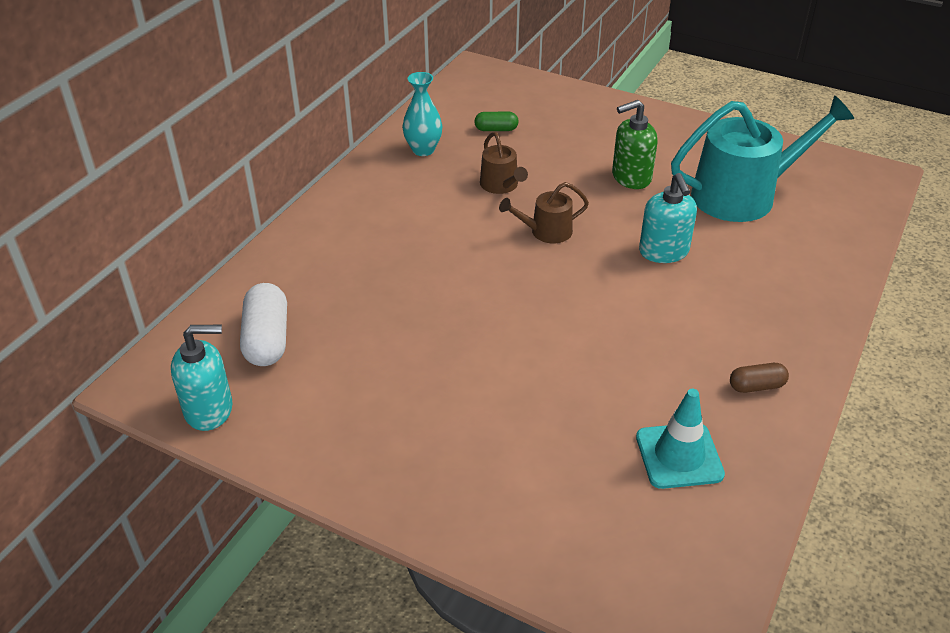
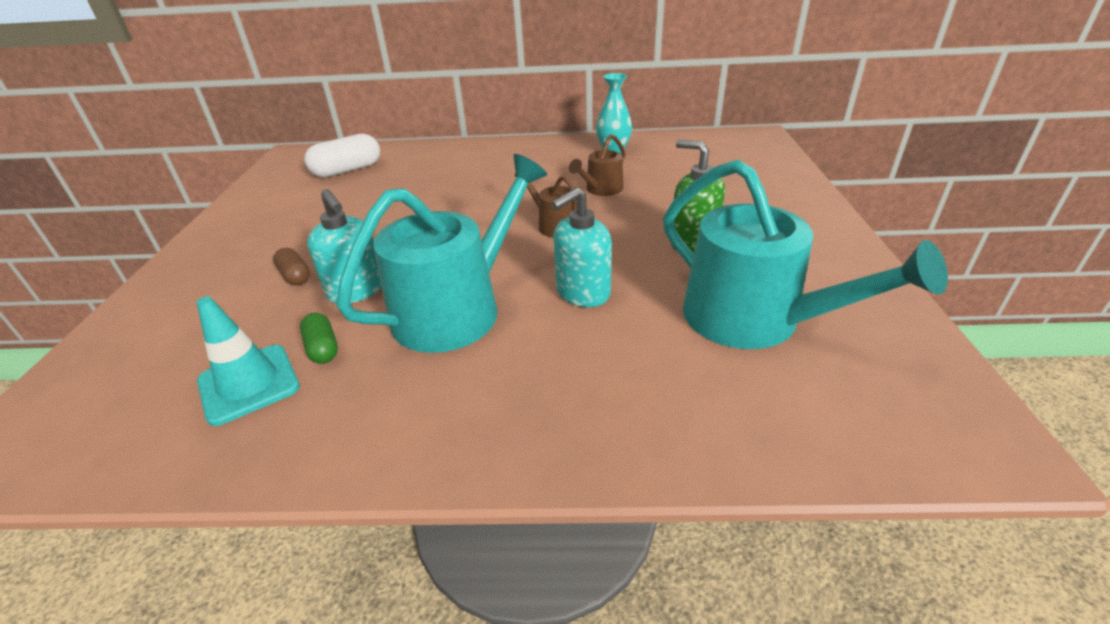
camera: 65 degrees right, 5 degrees down
turquoise soap dispenser [171,325,233,431] -> turquoise soap dispenser moved to [307,189,382,304]
green capsule [474,112,519,131] -> green capsule moved to [300,313,338,364]
brown capsule [730,363,789,393] -> brown capsule moved to [273,248,310,285]
none -> turquoise watering can [336,154,547,353]

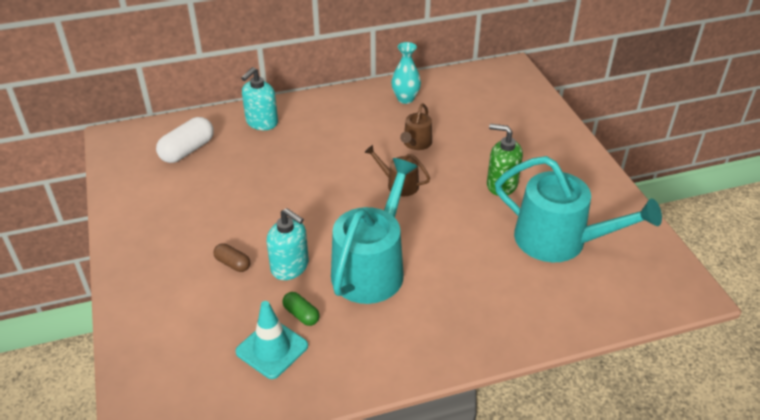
camera: 20 degrees left, 5 degrees up
turquoise soap dispenser [551,187,612,307] -> turquoise soap dispenser moved to [241,67,278,130]

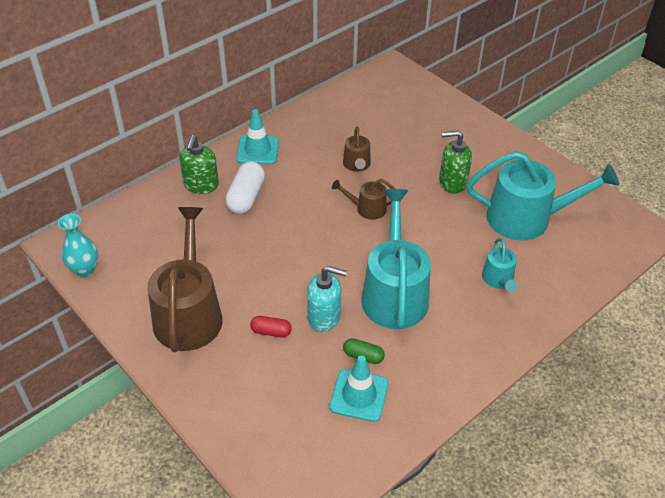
camera: 25 degrees left, 5 degrees up
white capsule [156,117,214,163] -> white capsule moved to [225,161,265,214]
brown capsule [214,243,250,272] -> red capsule [250,316,292,337]
turquoise soap dispenser [241,67,278,130] -> green soap dispenser [179,135,219,194]
turquoise vase [391,42,421,104] -> turquoise vase moved to [58,214,98,277]
none -> brown watering can [148,207,222,352]
none -> turquoise traffic cone [236,109,279,164]
none -> turquoise watering can [482,238,518,292]

